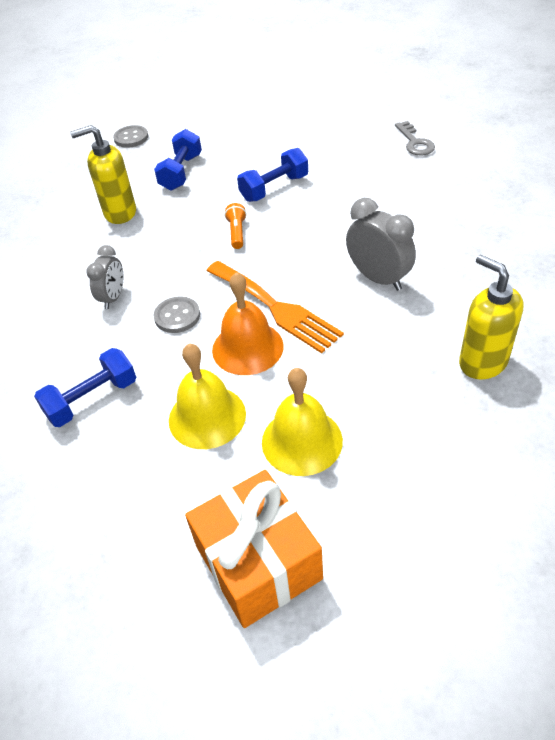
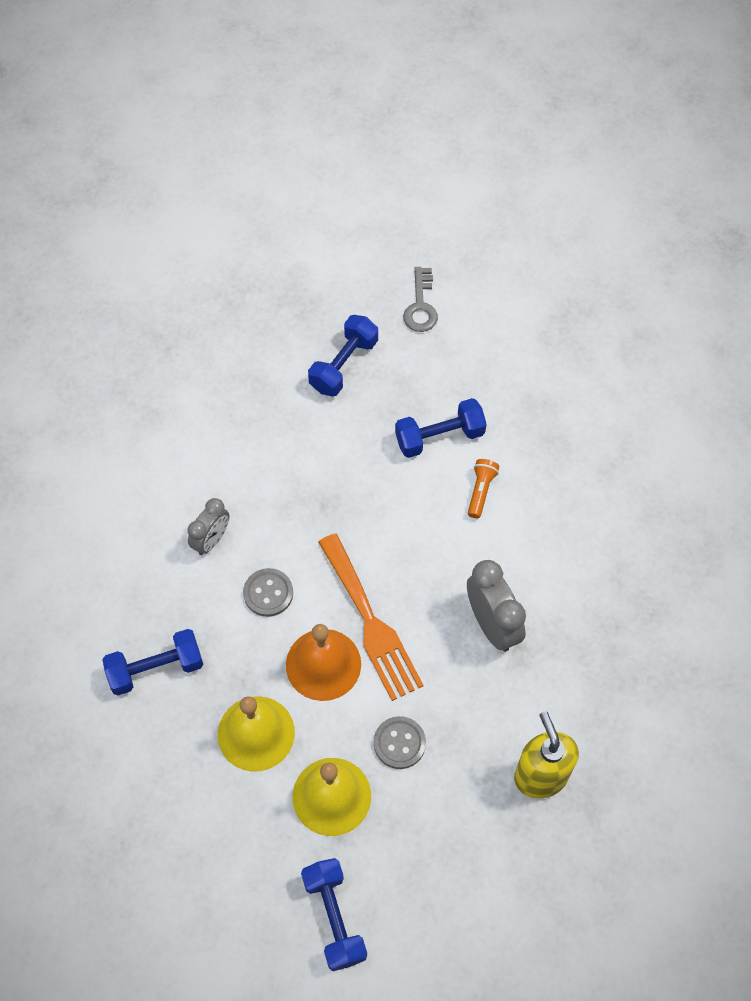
camera: 15 degrees right, 15 degrees up
yellow soap dispenser [70,125,136,224] -> none
grey button [113,125,148,148] -> grey button moved to [374,716,426,769]
orange gift [185,470,323,628] -> none
orange flashlight [225,203,247,249] -> orange flashlight moved to [468,459,499,518]
grey key [395,121,435,155] -> grey key moved to [403,267,438,332]
none -> blue dumbbell [301,858,367,971]

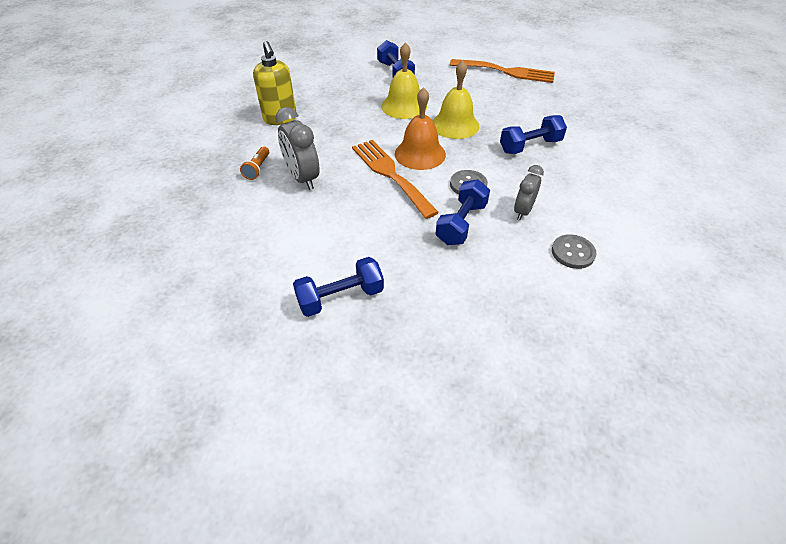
camera: 175 degrees right, 15 degrees down
blue dumbbell [308,315,378,397] -> blue dumbbell moved to [436,179,490,245]
grey button [374,716,426,769] -> grey button moved to [552,234,596,269]
grey key [403,267,438,332] -> none
orange flashlight [468,459,499,518] -> orange flashlight moved to [240,146,269,180]
none -> orange fork [450,59,555,83]

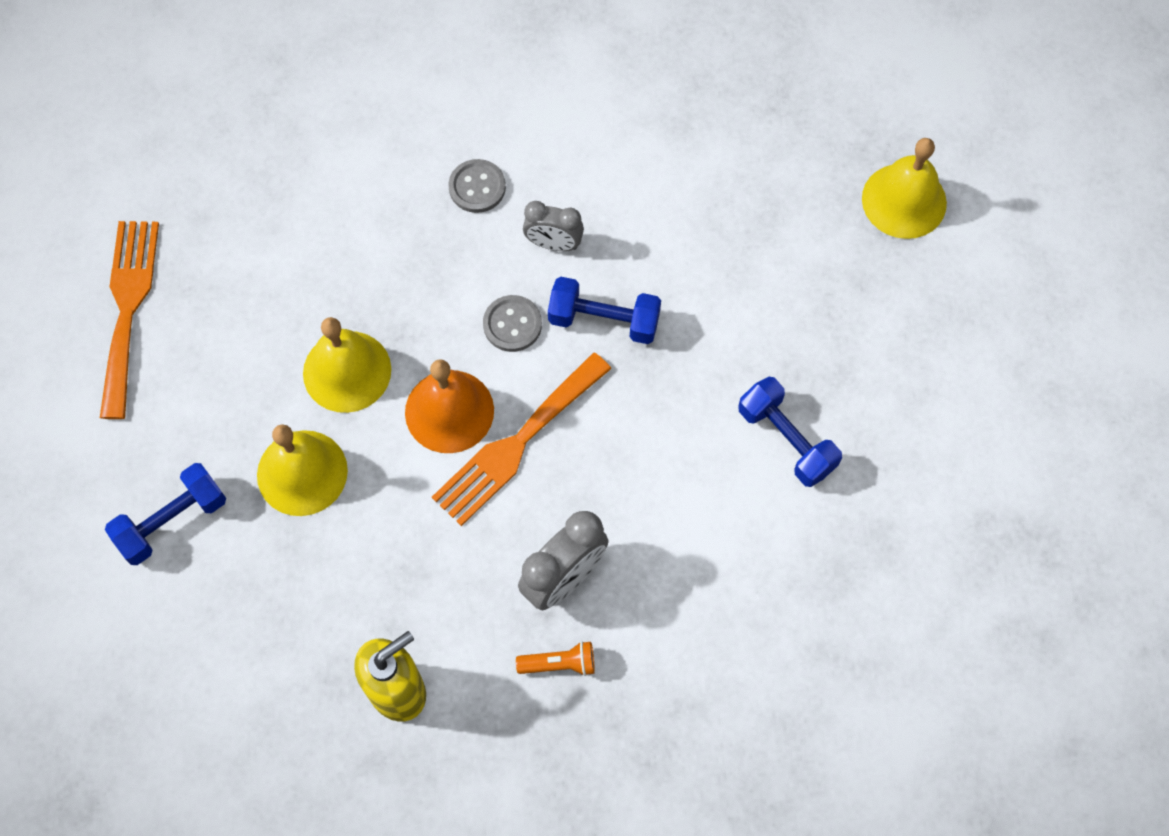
camera: 105 degrees left, 20 degrees up
blue dumbbell [500,115,567,154] -> none
grey button [552,234,596,269] -> grey button moved to [449,159,506,213]
none -> yellow bell [862,138,947,239]

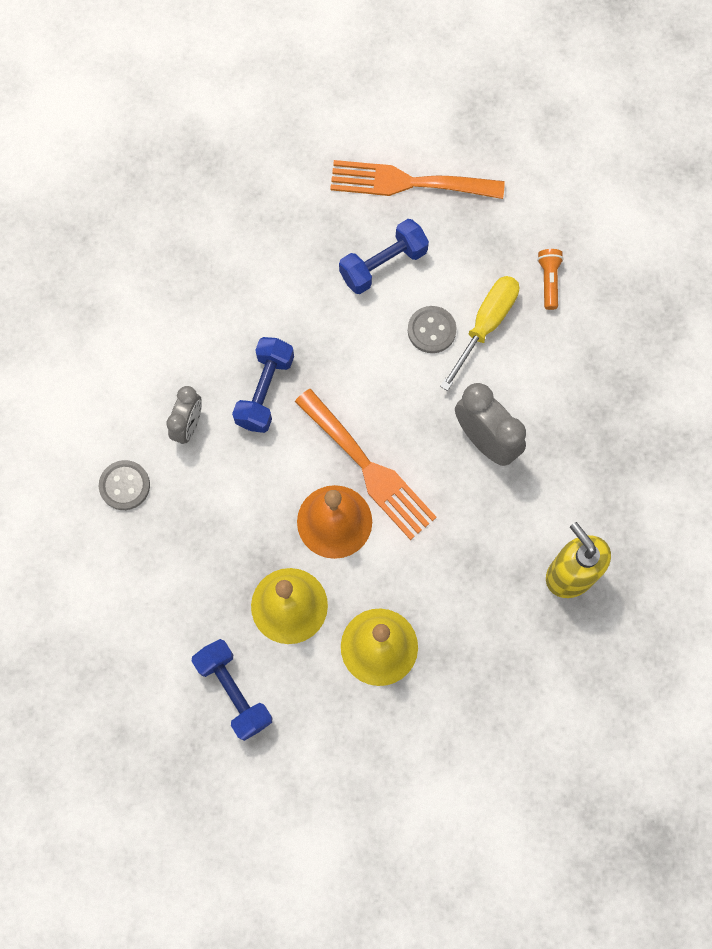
camera: 85 degrees left, 5 degrees up
orange fork [100,221,159,419] -> orange fork moved to [330,160,505,199]
blue dumbbell [105,463,226,565] -> blue dumbbell moved to [192,639,272,741]
grey button [483,295,542,352] -> grey button moved to [408,306,456,353]
orange flashlight [516,641,595,676] -> orange flashlight moved to [537,249,564,310]
yellow bell [862,138,947,239] -> none
none -> yellow screwdriver [440,276,519,391]

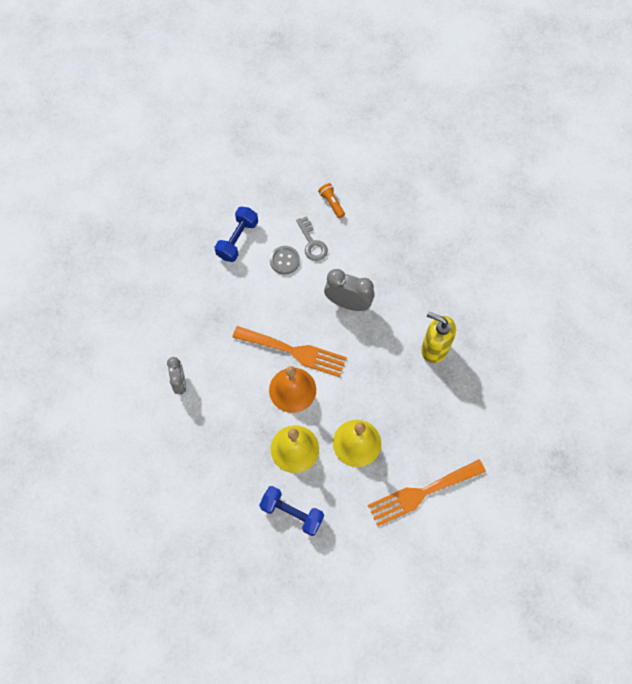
camera: 30 degrees left, 5 degrees down
grey button [99,460,150,510] -> none
blue dumbbell [232,337,294,433] -> none
orange fork [330,160,505,199] -> orange fork moved to [368,460,486,526]
yellow screwdriver [440,276,519,391] -> grey key [296,216,328,261]

